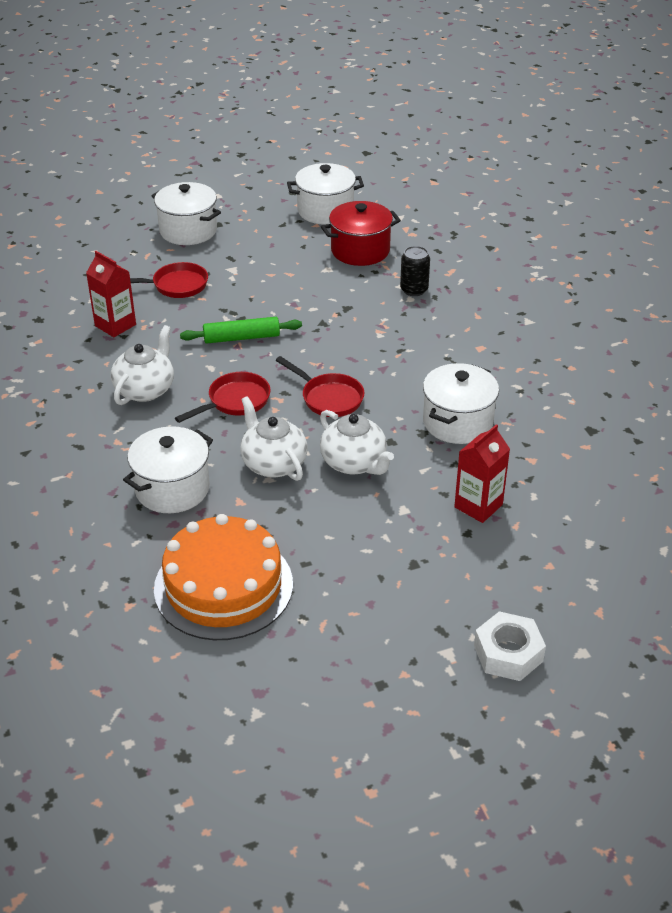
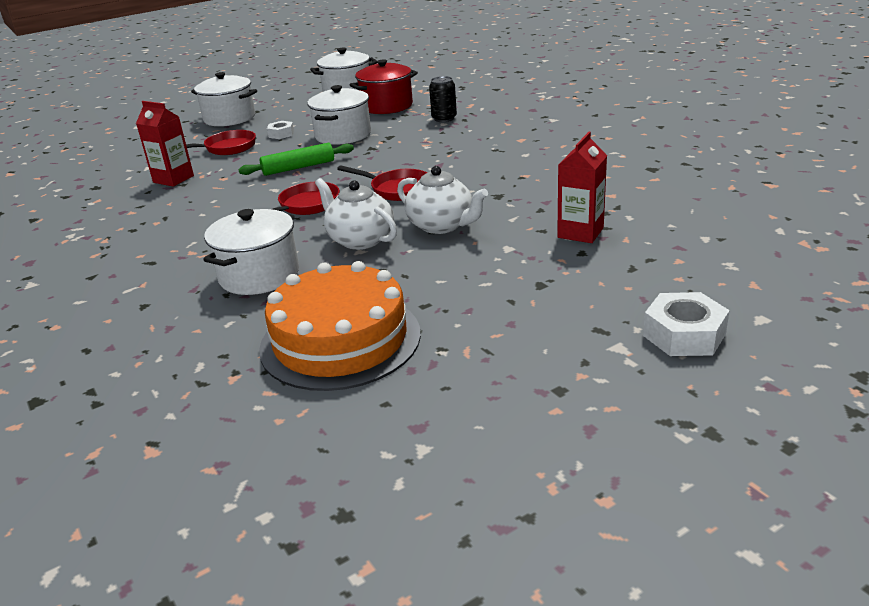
camera: 10 degrees left, 10 degrees down
white teapot [111,325,174,405] -> none
white pot [423,363,499,444] -> white pot moved to [307,85,371,145]
none -> white nut [267,121,294,139]

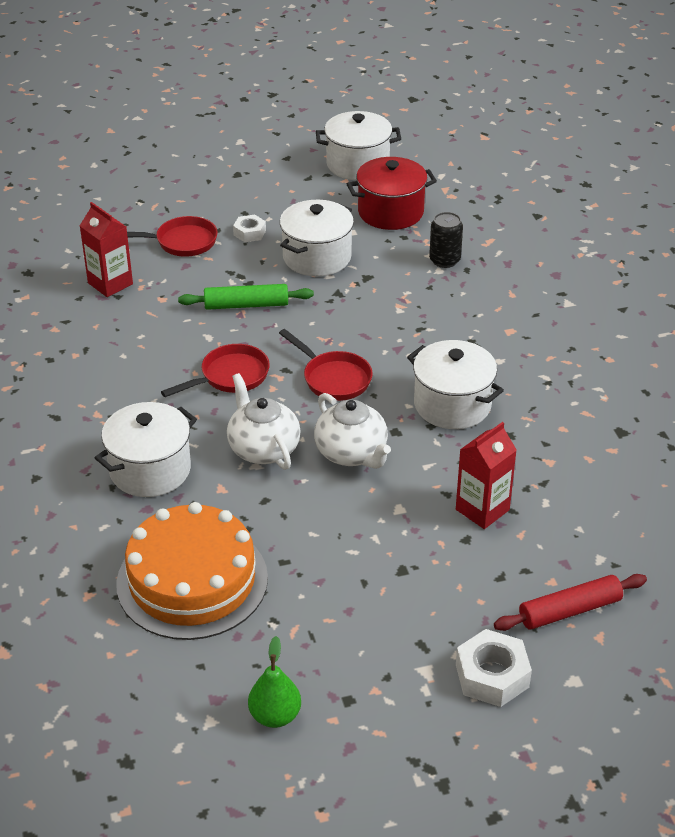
camera: 15 degrees right, 10 degrees up
white pot [191,72,257,126] -> white pot moved to [407,340,504,429]
none -> green pear [248,636,301,728]
none -> red rolling pin [494,574,647,631]

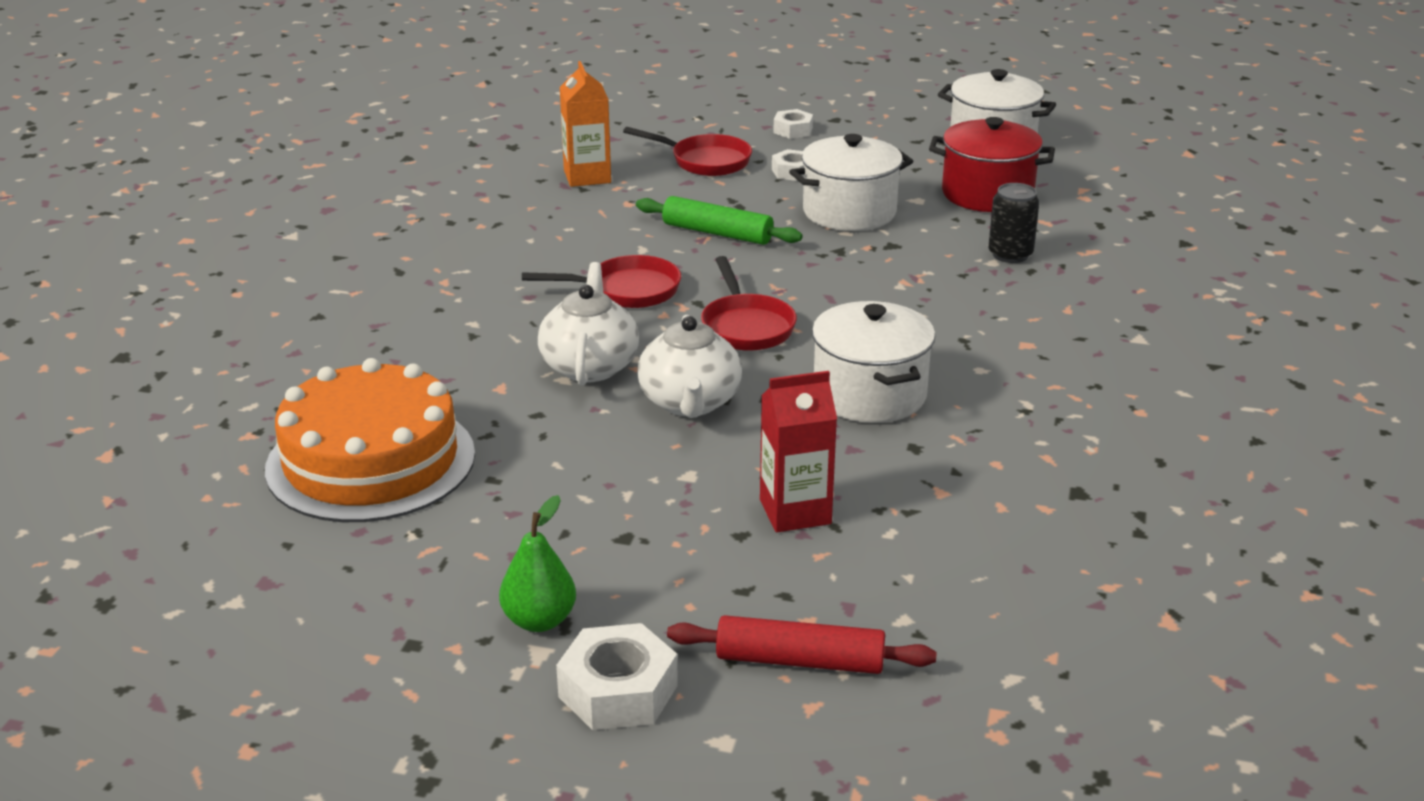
camera: 30 degrees right, 10 degrees down
red carton [80,202,133,297] -> orange carton [560,61,611,187]
white pot [95,402,197,497] -> none
green pear [248,636,301,728] -> green pear moved to [499,495,576,632]
none -> white nut [773,109,813,139]

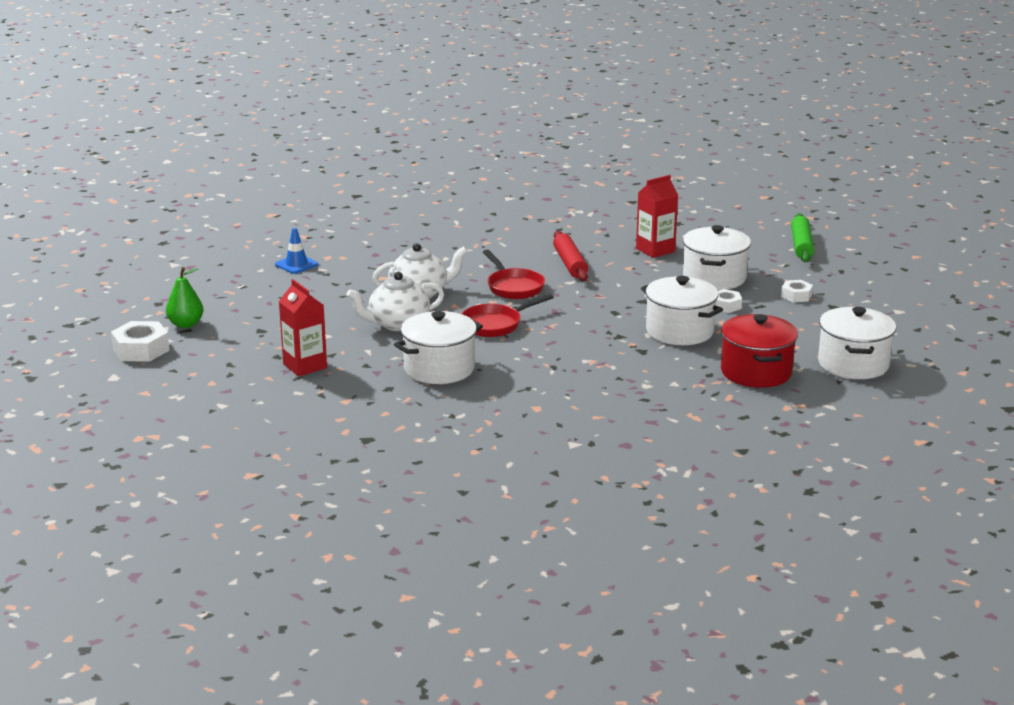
camera: 70 degrees right, 5 degrees down
orange cake [265,358,475,522] -> blue traffic cone [275,228,318,274]
orange carton [560,61,611,187] -> red carton [636,175,678,258]
red pan [623,127,752,176] -> white pot [683,225,751,290]
green rolling pin [636,196,803,245] -> green rolling pin moved to [791,213,814,262]
red rolling pin [667,615,937,674] -> red rolling pin moved to [553,231,588,281]
black can [988,183,1039,263] -> none

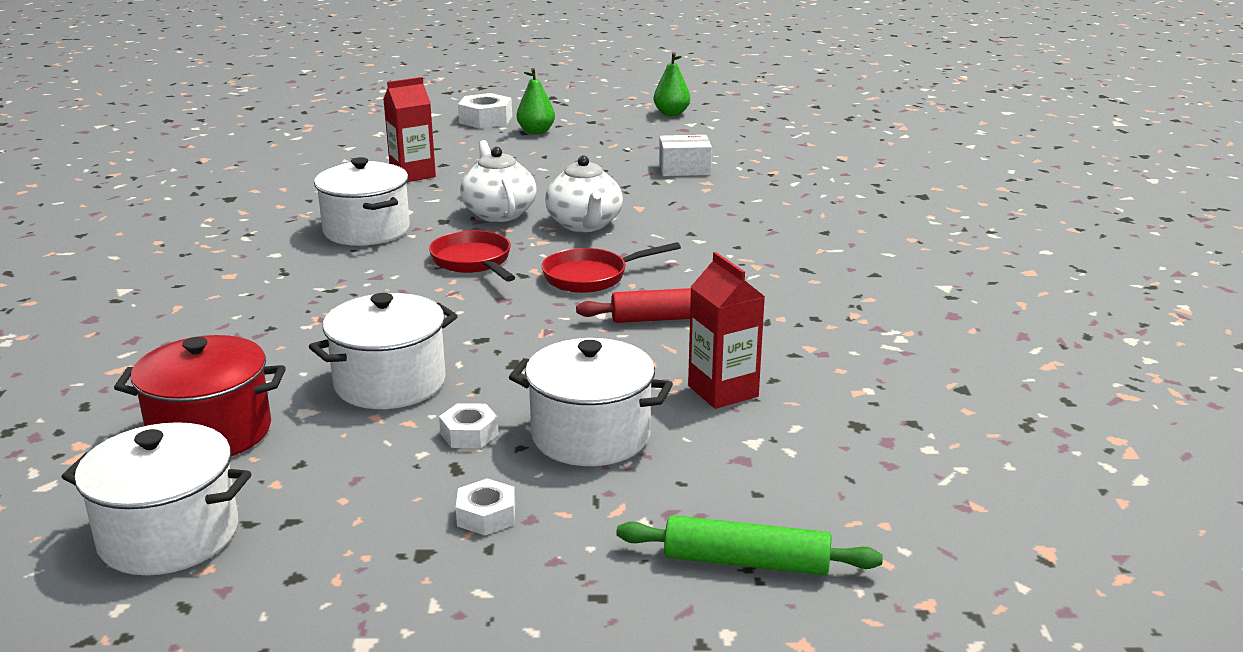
camera: 95 degrees right, 0 degrees up
blue traffic cone [275,228,318,274] -> white box [659,135,712,176]
none -> green pear [654,52,690,116]

